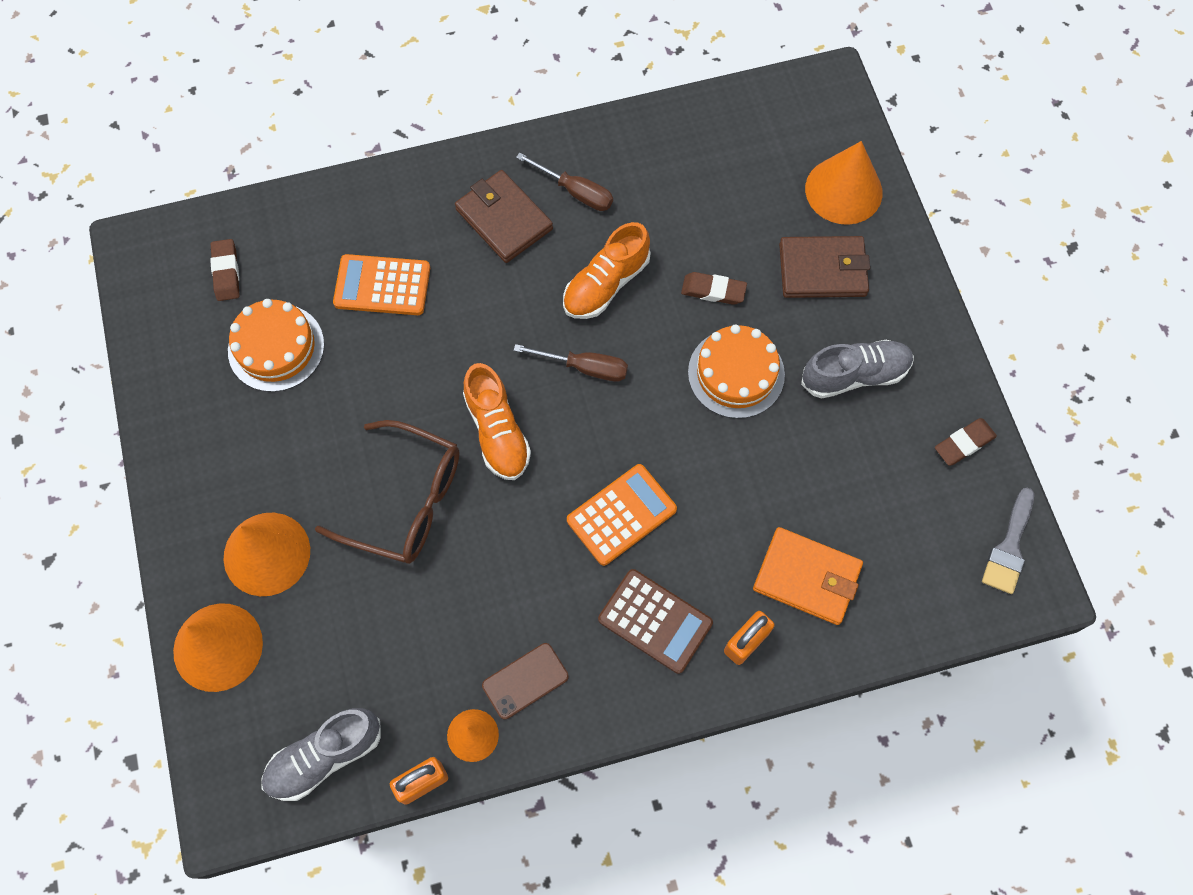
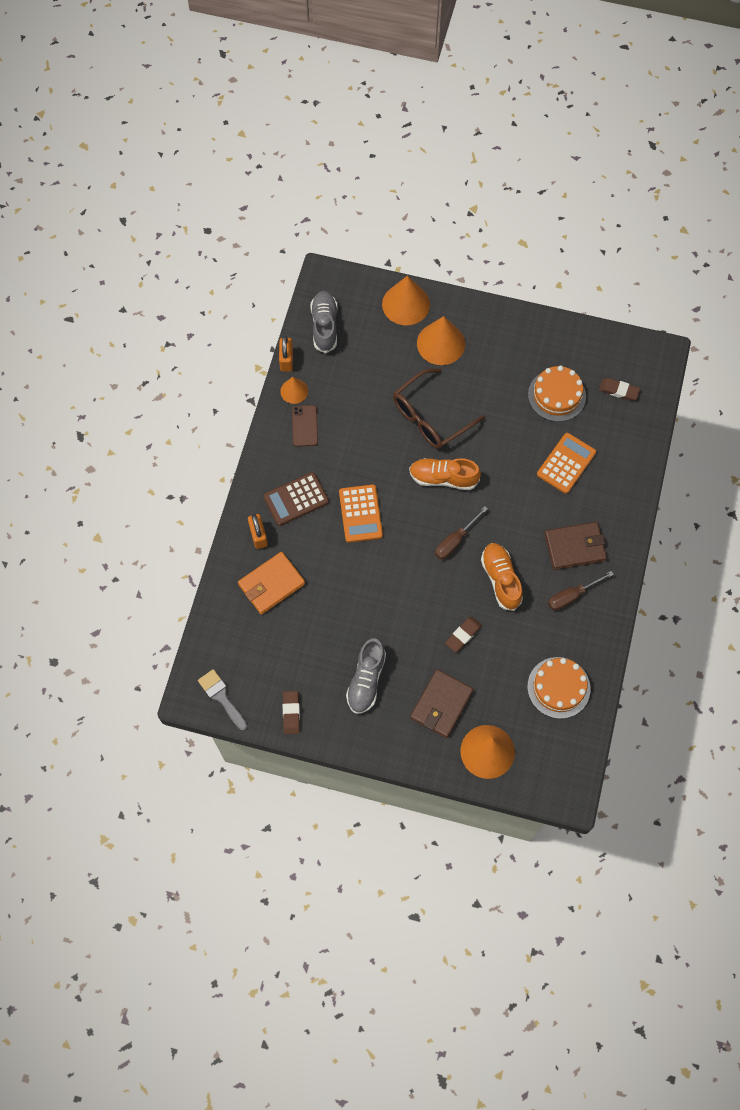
camera: 120 degrees right, 0 degrees up
orange cake [688,324,785,419] -> orange cake moved to [527,657,591,719]

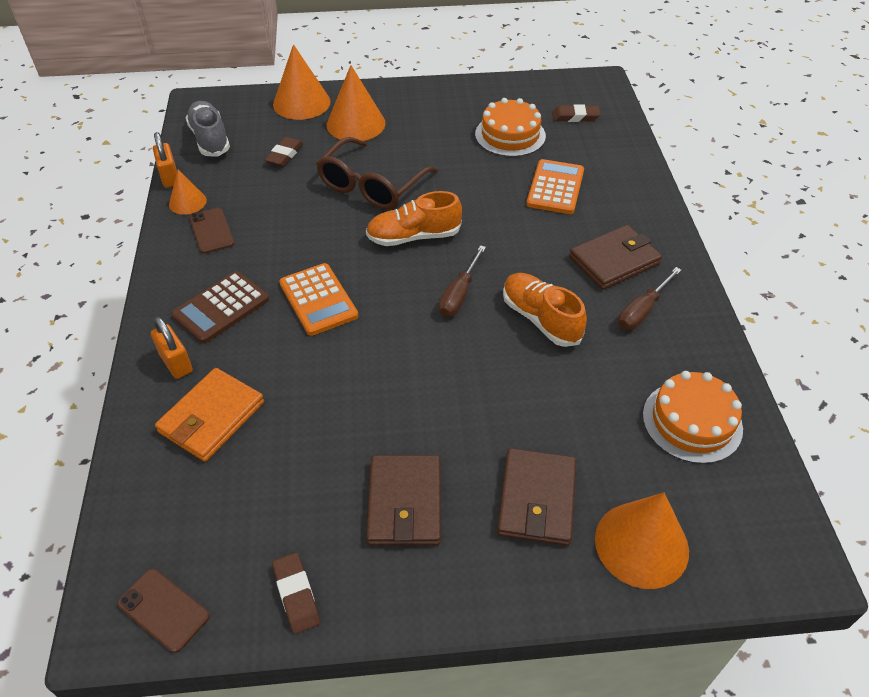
camera: 20 degrees left, 20 degrees down
grey brush [198,669,247,731] -> brown phone [117,569,210,653]
grey shoe [346,638,386,714] -> brown wallet [366,455,441,545]
brown eraser [445,616,482,652] -> brown eraser moved to [265,137,304,167]

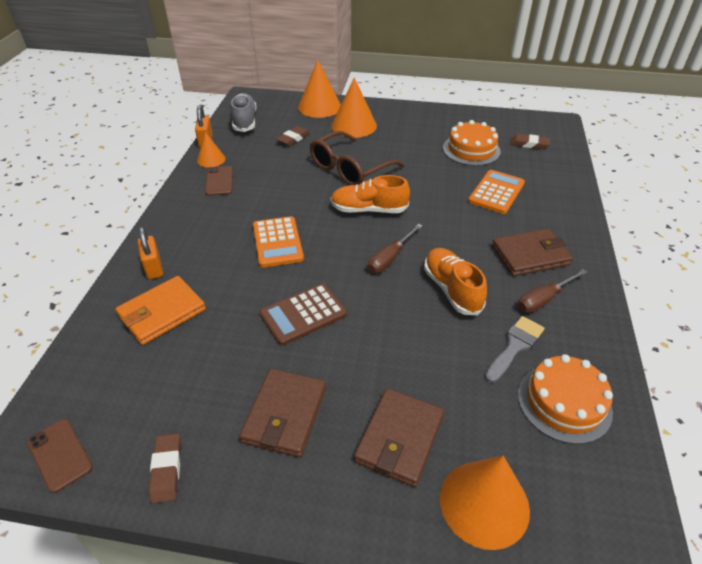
camera: 15 degrees right, 5 degrees down
brown calculator [171,271,269,344] -> brown calculator moved to [260,284,347,346]
none -> grey brush [485,316,545,383]

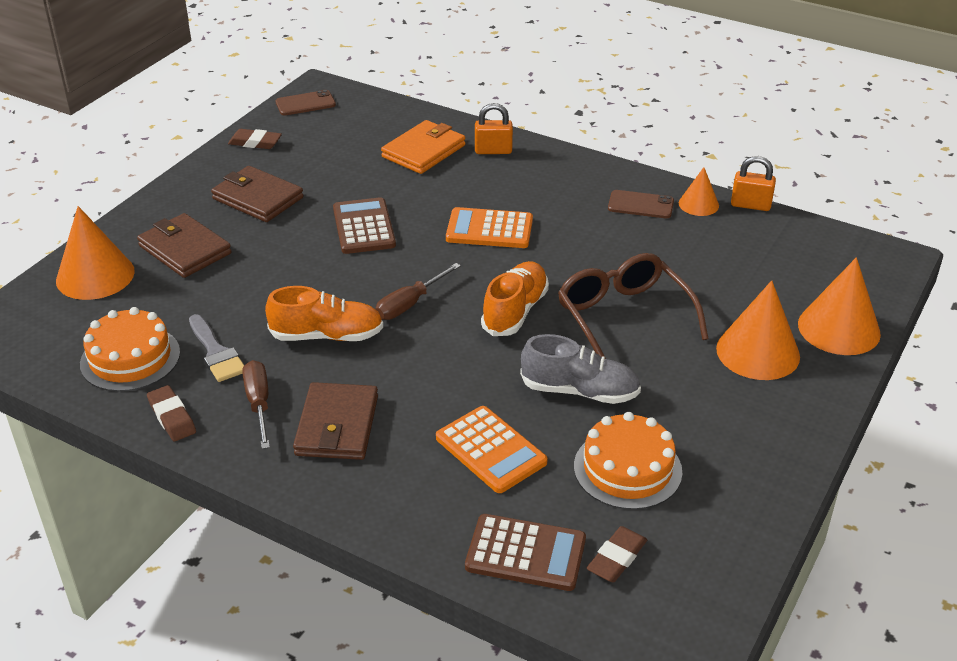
camera: 110 degrees right, 5 degrees down
orange wallet [116,276,206,345] -> orange wallet turned 60 degrees clockwise [381,120,465,174]
grey shoe [230,93,256,132] -> grey shoe moved to [520,334,641,404]
brown eraser [276,126,310,146] -> brown eraser moved to [147,385,196,441]
brown screwdriver [368,224,423,273] -> brown screwdriver turned 105 degrees counterclockwise [375,263,461,320]
none -> brown calculator [465,514,586,591]

